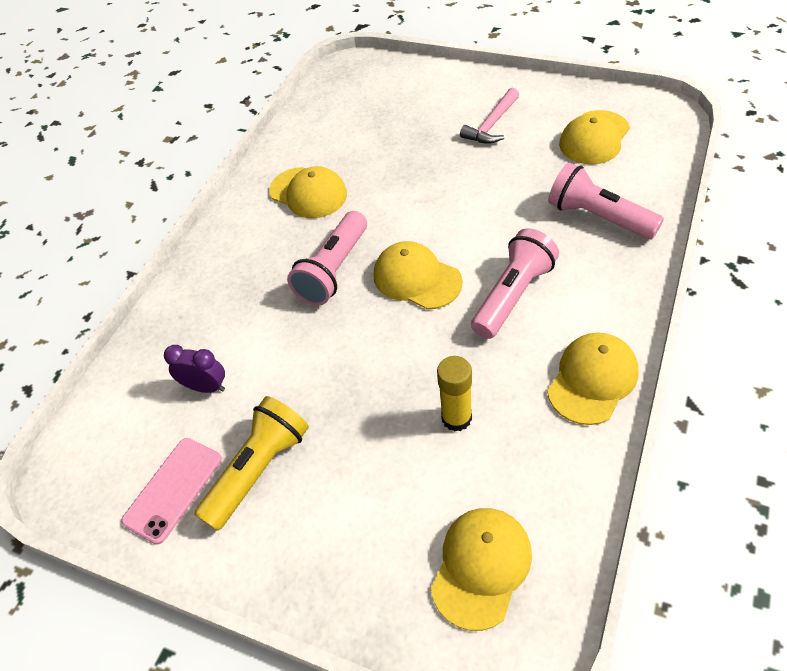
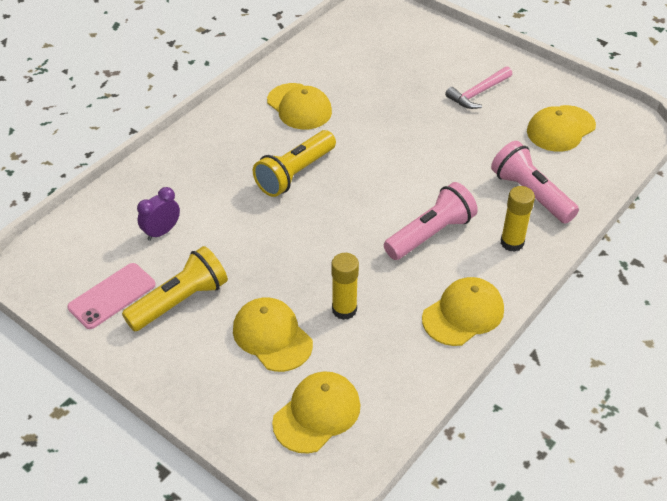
camera: 10 degrees right, 5 degrees down
purple clock [164,345,225,393] -> purple clock turned 75 degrees counterclockwise [137,187,180,241]
pink flashlight [287,211,367,305] -> yellow flashlight [253,130,336,197]
yellow cap [374,241,463,310] -> yellow cap moved to [233,297,313,372]
none -> yellow glue stick [501,186,535,252]

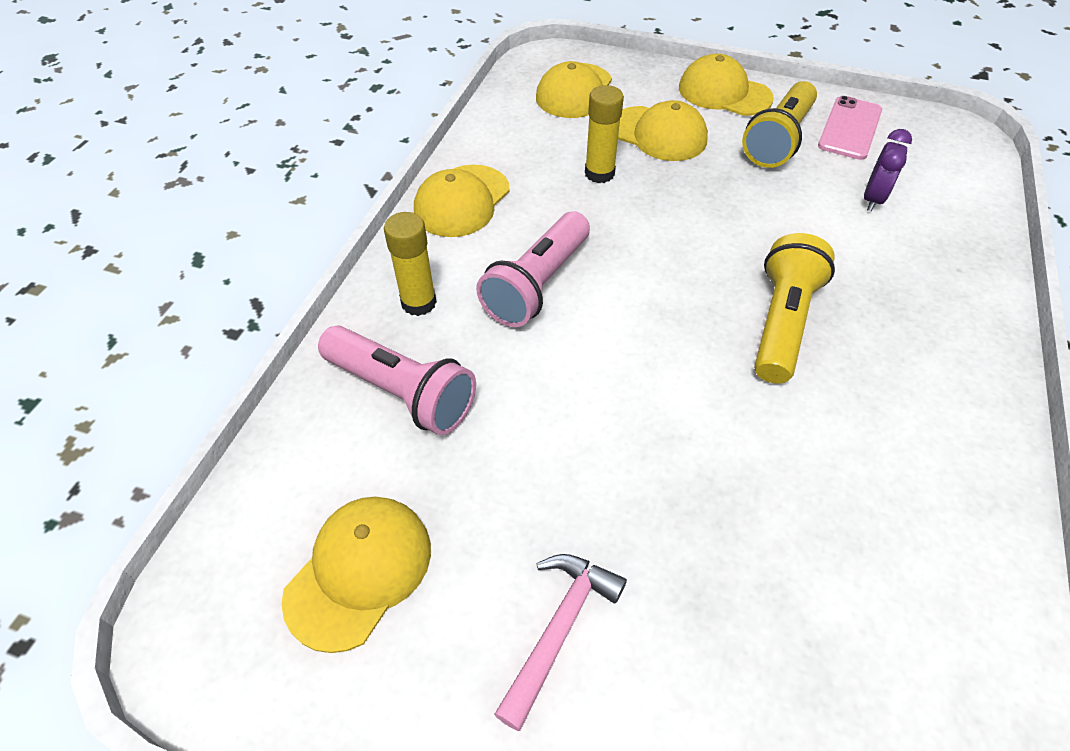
camera: 160 degrees right, 5 degrees up
yellow cap [267,83,332,130] -> yellow cap moved to [679,54,774,116]

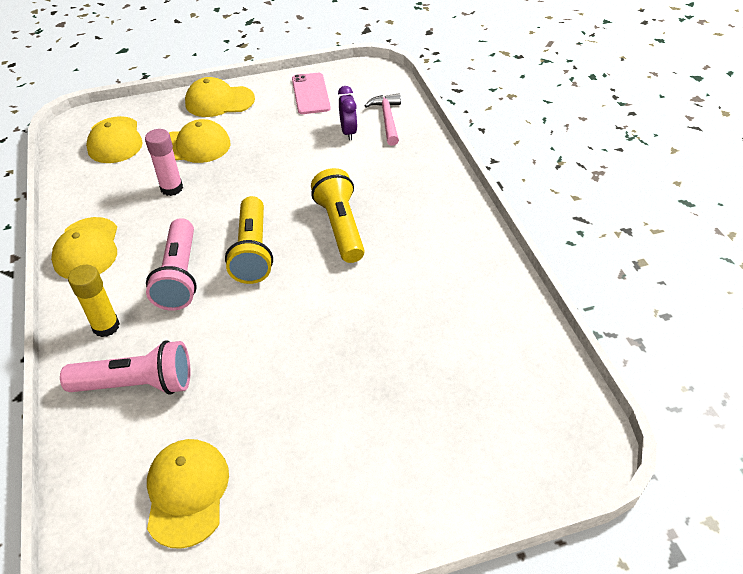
camera: 35 degrees left, 5 degrees down
pink hammer [494,554,627,731] -> pink hammer moved to [364,93,401,146]
yellow glue stick [585,85,624,183] -> pink glue stick [145,129,183,196]
yellow flashlight [742,81,817,168] -> yellow flashlight moved to [225,196,273,284]

